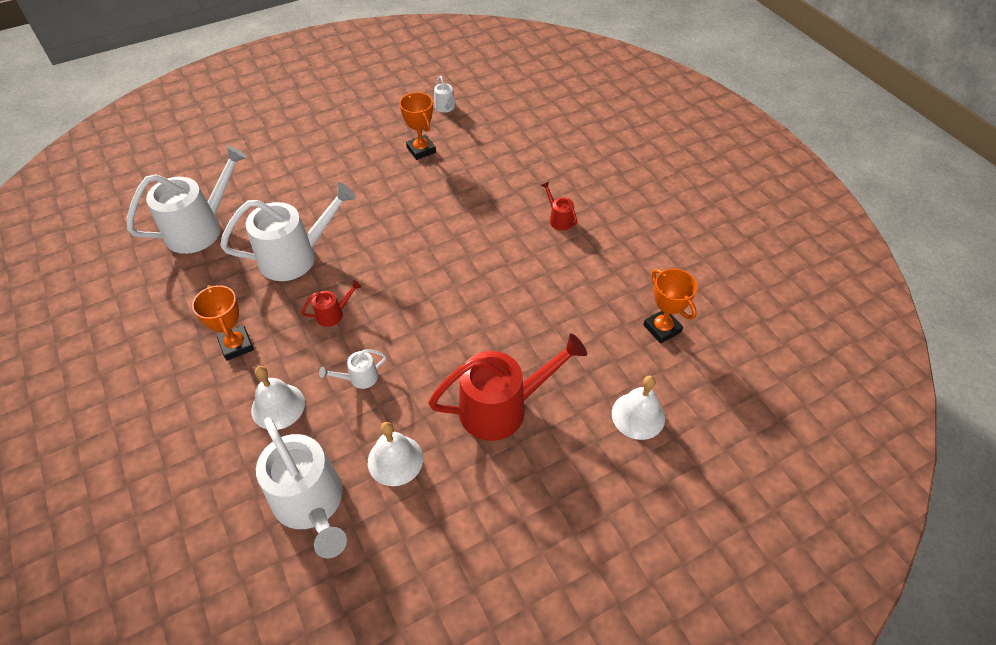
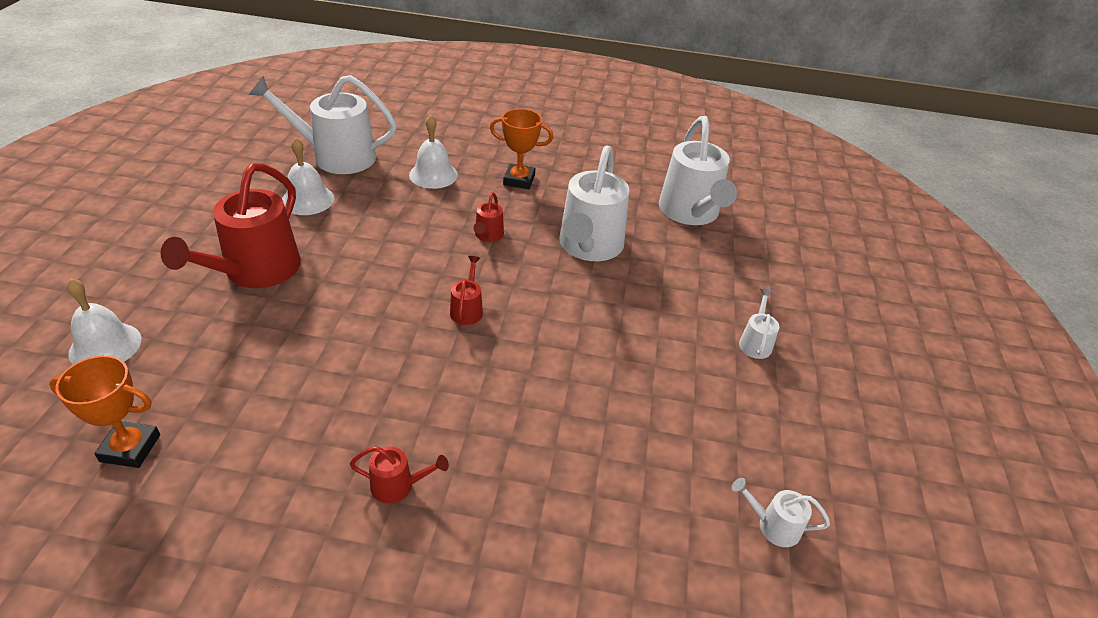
camera: 125 degrees right, 10 degrees down
white watering can [319,349,386,389] -> white watering can moved to [739,289,779,359]
orange trophy [399,92,436,160] -> none
none -> red watering can [450,256,483,325]

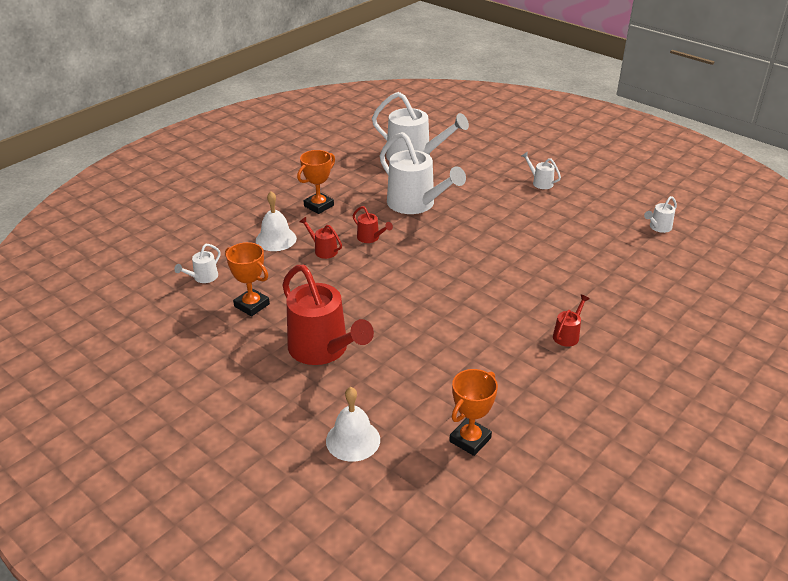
camera: 55 degrees left, 5 degrees down
white watering can [249,75,397,174] -> white watering can [174,244,221,283], size x0.44
white bell [282,137,334,215] -> orange trophy [225,242,270,316]
red watering can [450,256,483,325] -> red watering can moved to [299,217,342,259]

